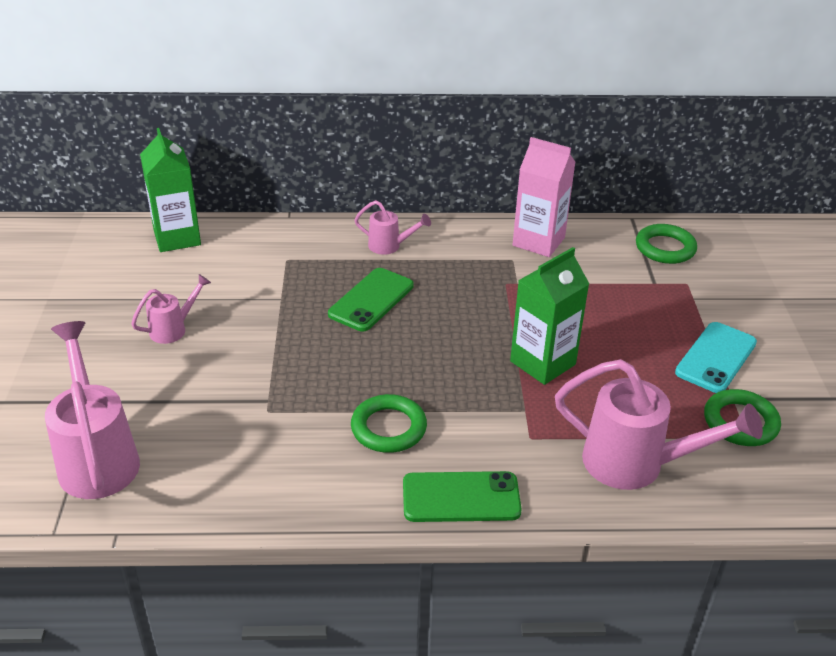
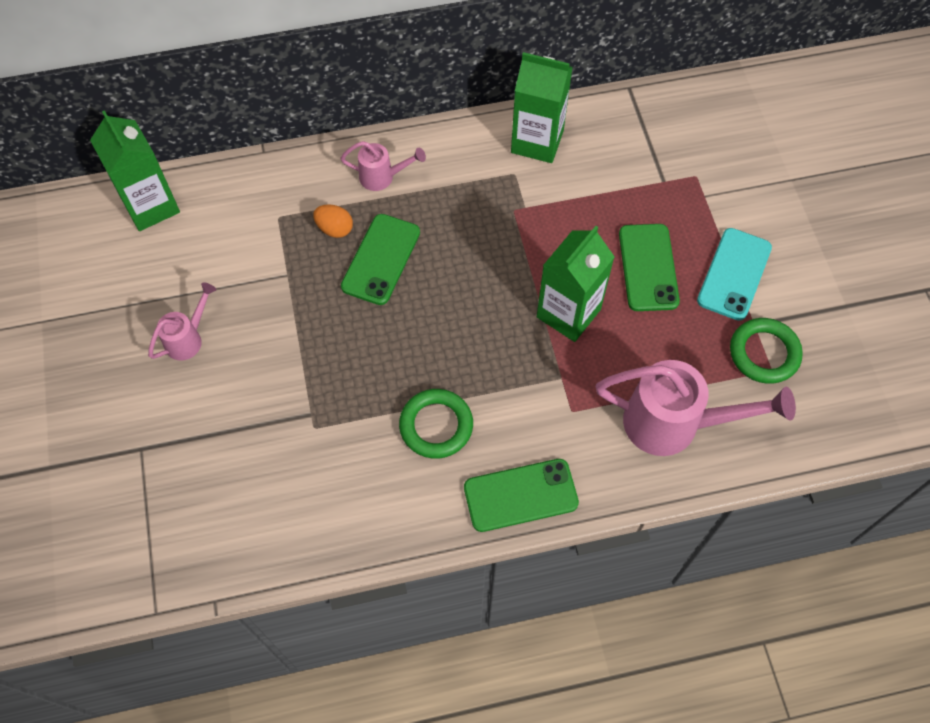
camera: 10 degrees left, 25 degrees up
pink watering can [45,321,140,499] -> none
pink carton [513,137,576,257] -> green carton [511,52,573,163]
green ring [636,224,697,264] -> none
none -> orange egg [313,204,353,238]
none -> green phone [619,224,680,311]

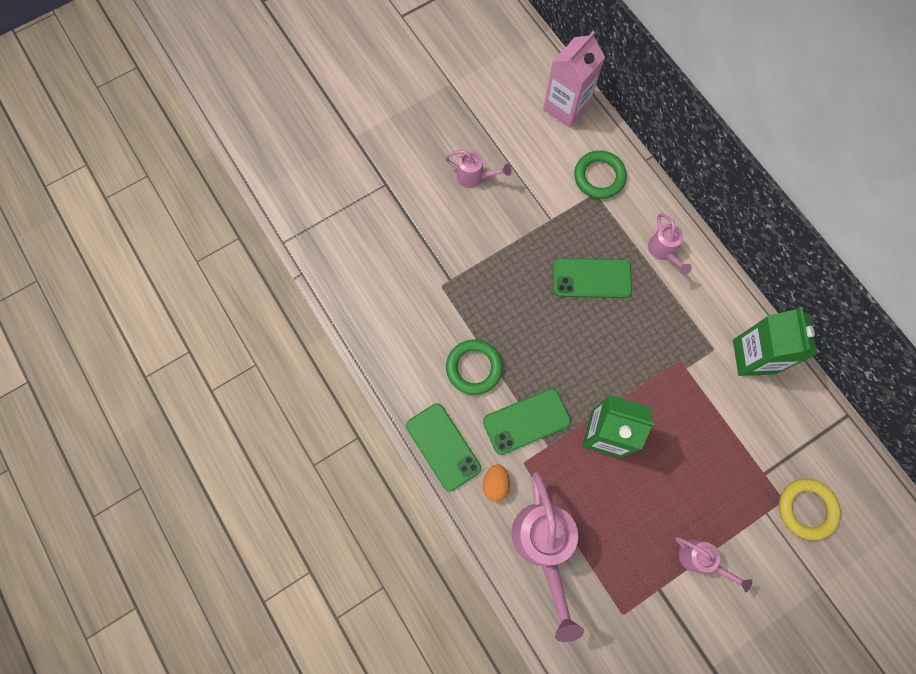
camera: 70 degrees right, 10 degrees up
green carton [90,110,180,231] -> pink carton [543,31,605,128]
orange egg [313,204,353,238] -> orange egg moved to [483,464,510,502]
green phone [619,224,680,311] -> green phone moved to [483,388,571,455]
turquoise phone [697,228,772,321] -> pink watering can [675,537,752,592]
green ring [730,318,803,384] -> green ring moved to [574,150,627,199]
none -> yellow ring [779,479,841,540]

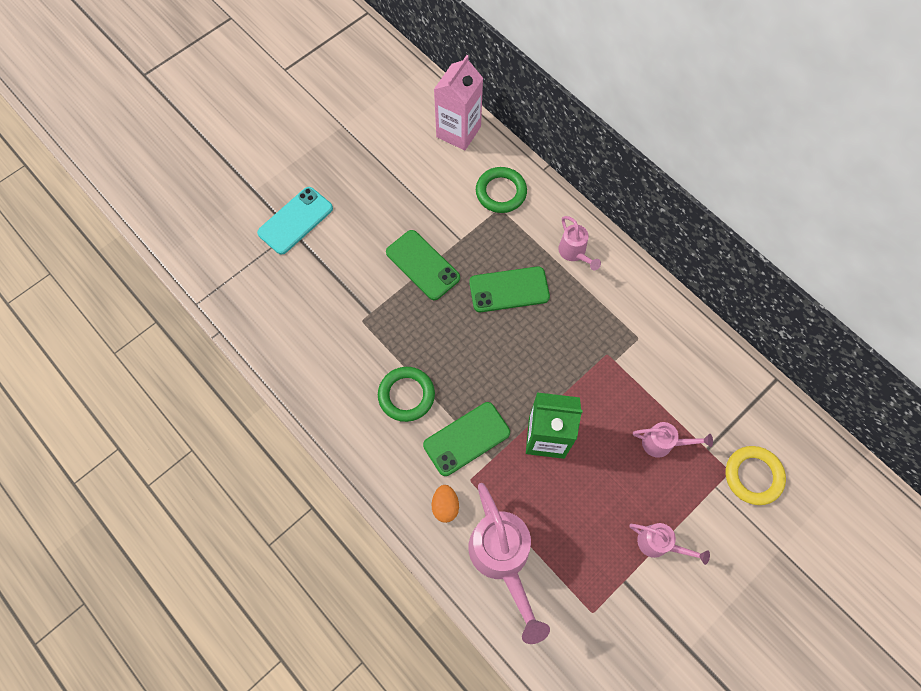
camera: 10 degrees left, 5 degrees down
green phone [406,403,481,491] -> green phone moved to [386,230,460,300]
pink watering can [445,150,512,188] -> pink watering can moved to [633,422,713,458]
green carton [733,307,817,376] -> none
none -> turquoise phone [257,187,333,255]

